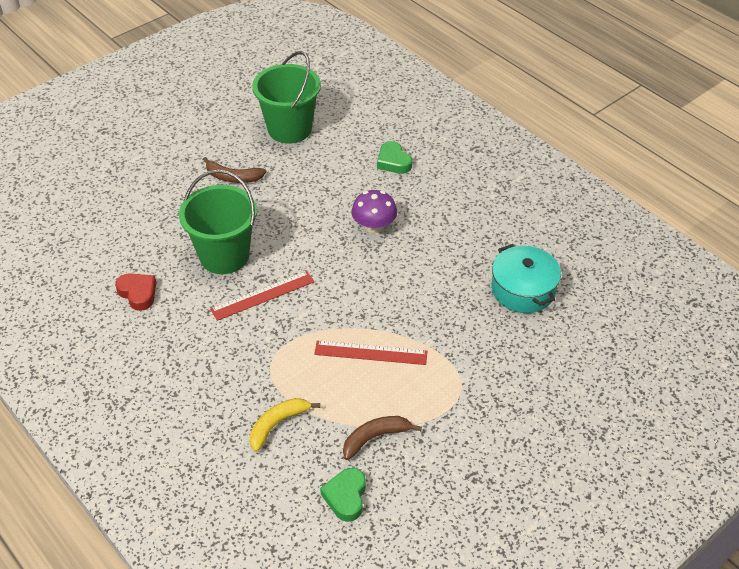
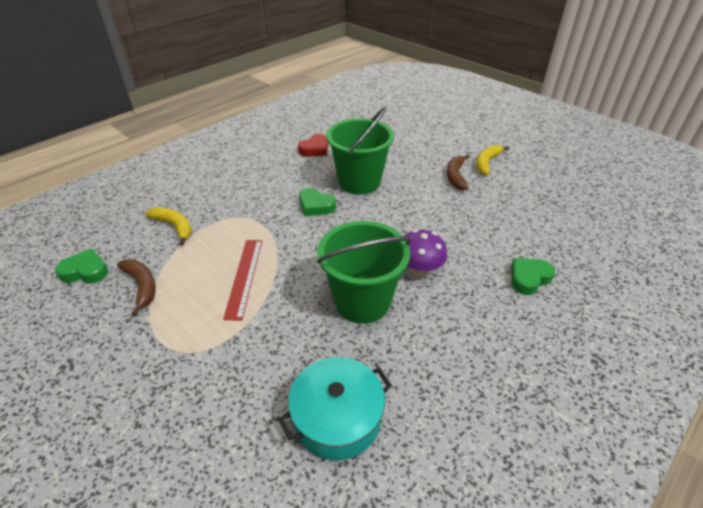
camera: 85 degrees right, 5 degrees down
red ruler [210,271,314,321] -> green heart [299,188,336,216]
green bucket [252,51,321,144] -> green bucket moved to [317,221,411,323]
none -> yellow banana [476,145,510,175]

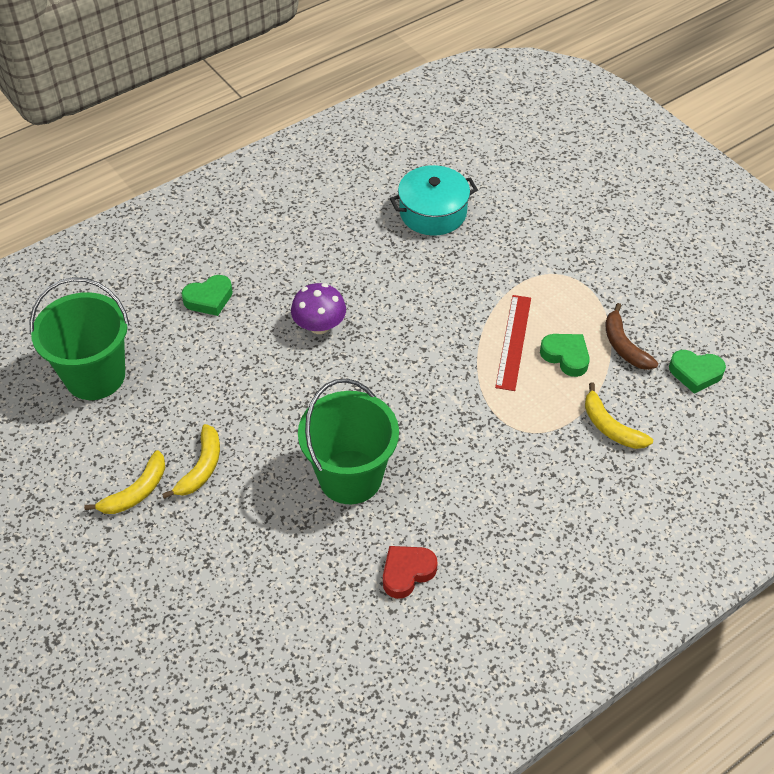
camera: 170 degrees left, 10 degrees up
green heart [299,188,336,216] -> green heart moved to [540,334,590,377]
green bucket [317,221,411,323] -> green bucket moved to [30,277,130,400]
brown banana [447,155,470,190] -> yellow banana [162,424,220,499]

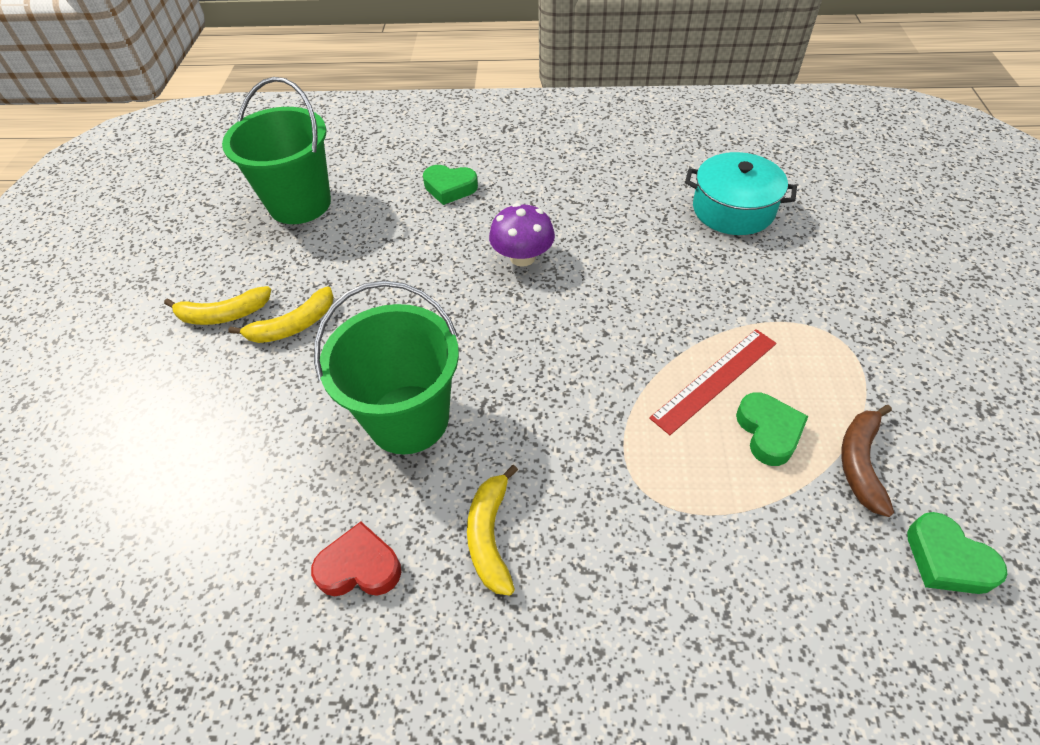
camera: 40 degrees right, 0 degrees up
yellow banana [585,382,653,449] -> yellow banana moved to [467,465,518,596]

